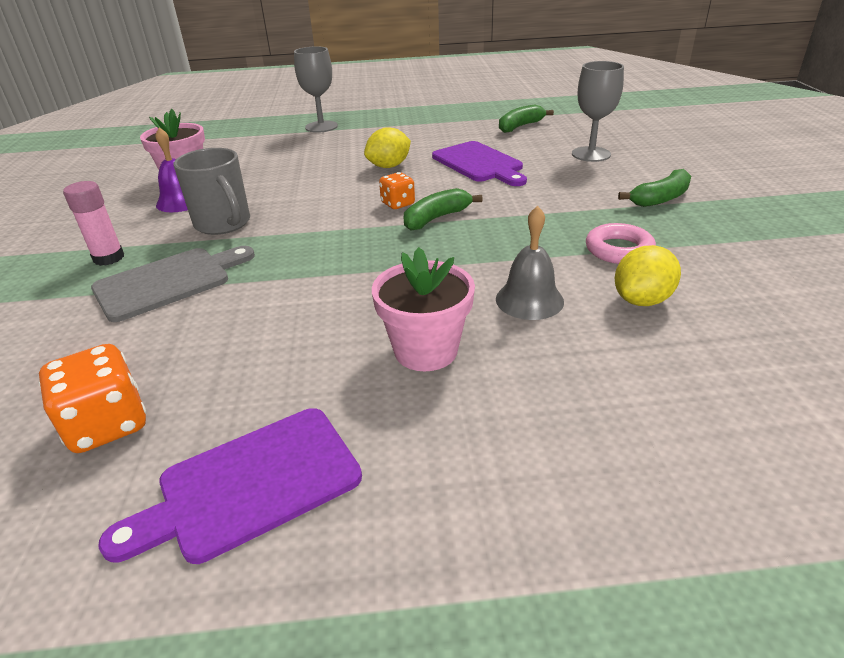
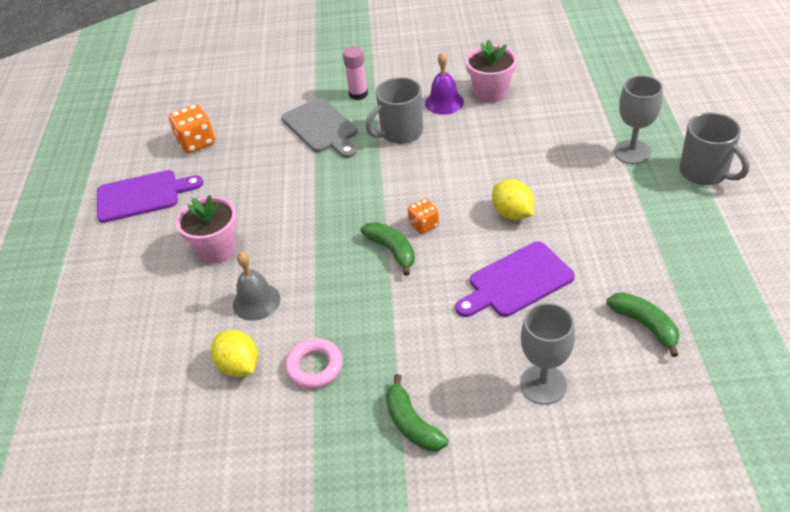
camera: 95 degrees right, 10 degrees up
purple cutting board [98,408,362,564] -> purple cutting board turned 105 degrees clockwise [97,170,203,223]
none -> grey mug [679,112,750,185]

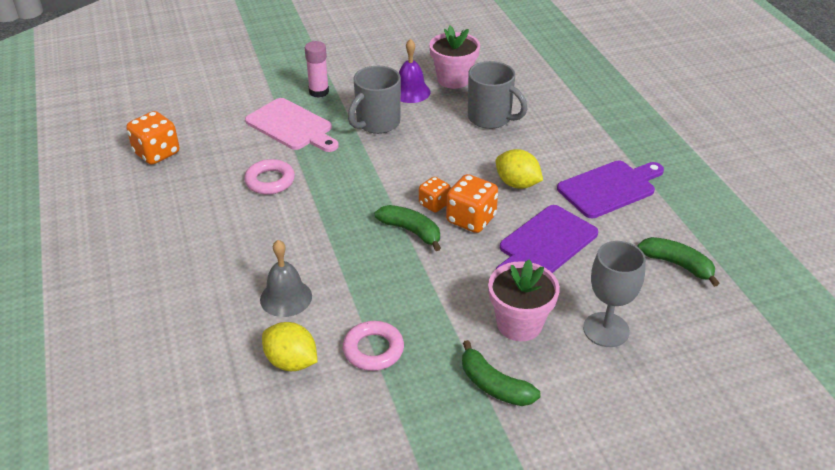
camera: 20 degrees left, 5 degrees down
purple cutting board [97,170,203,223] -> purple cutting board moved to [557,161,664,218]
pink flower pot [176,195,237,264] -> pink flower pot moved to [488,259,560,341]
grey cutting board [282,98,357,158] -> pink cutting board [245,98,339,152]
grey goblet [614,75,663,164] -> none
grey mug [679,112,750,185] -> grey mug moved to [468,61,527,129]
none -> pink ring [244,159,295,195]
none -> orange dice [446,174,498,233]

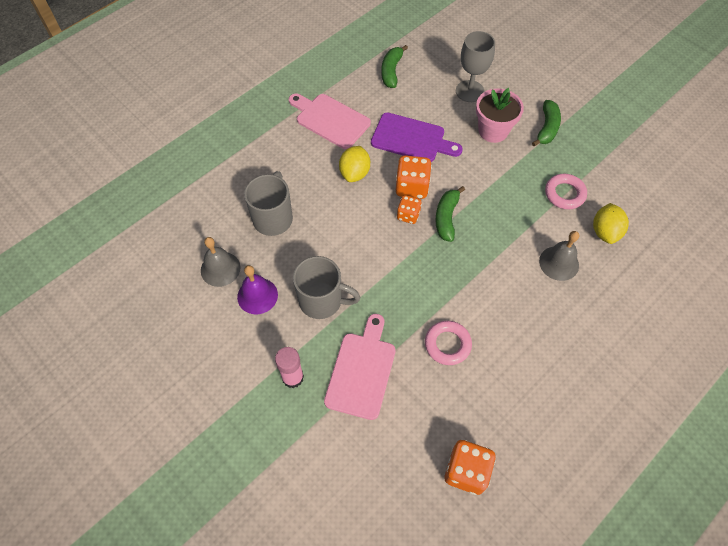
camera: 115 degrees left, 20 degrees up
pink flower pot [429,26,480,89] -> grey bell [201,237,240,287]
purple cutting board [557,161,664,218] -> pink cutting board [289,93,371,149]

